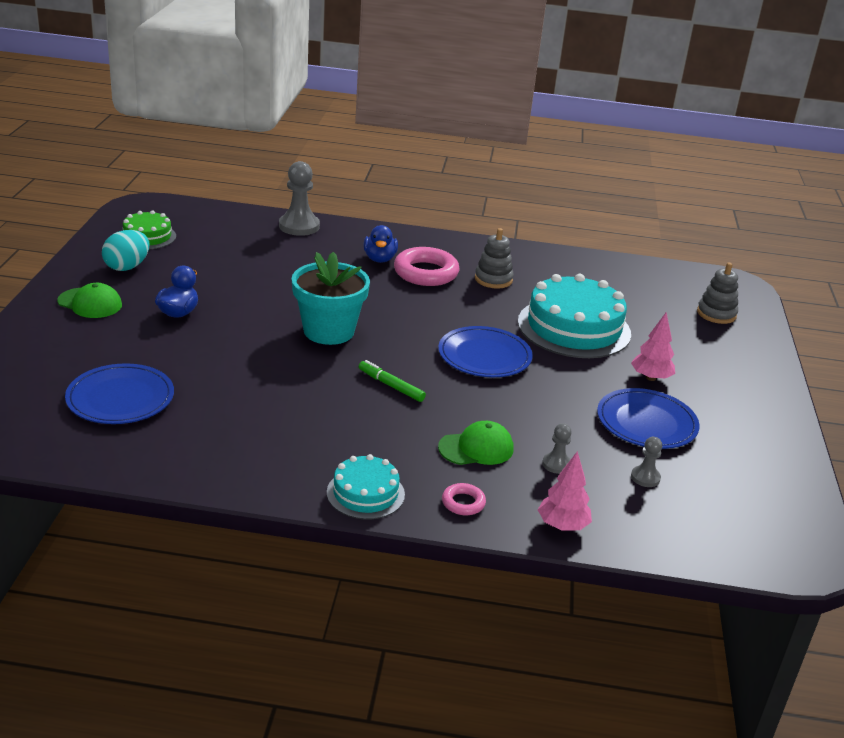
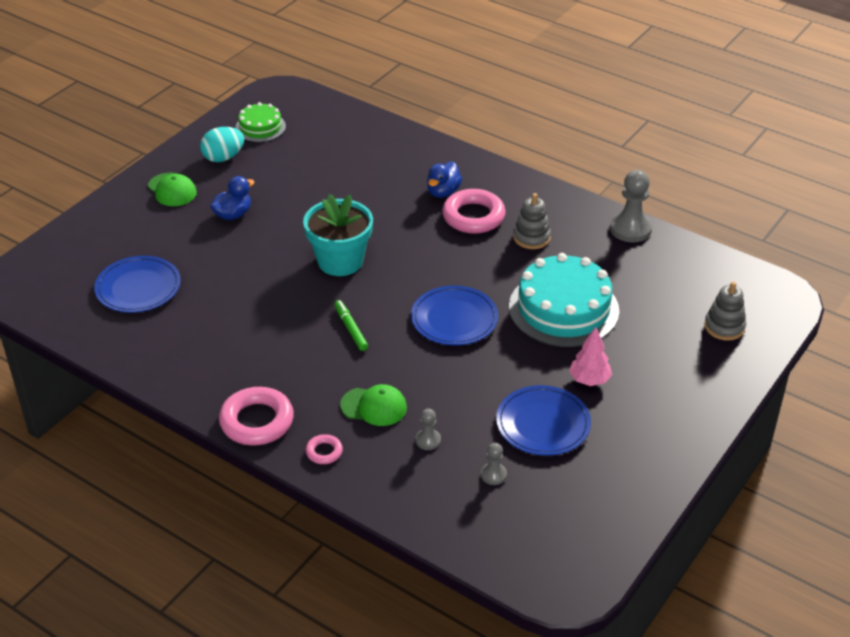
camera: 30 degrees right, 10 degrees up
grey pawn [279,161,320,236] -> grey pawn moved to [610,170,652,242]
turquoise cake [327,454,405,519] -> pink ring [219,387,294,446]
pink tree [538,451,592,530] -> none

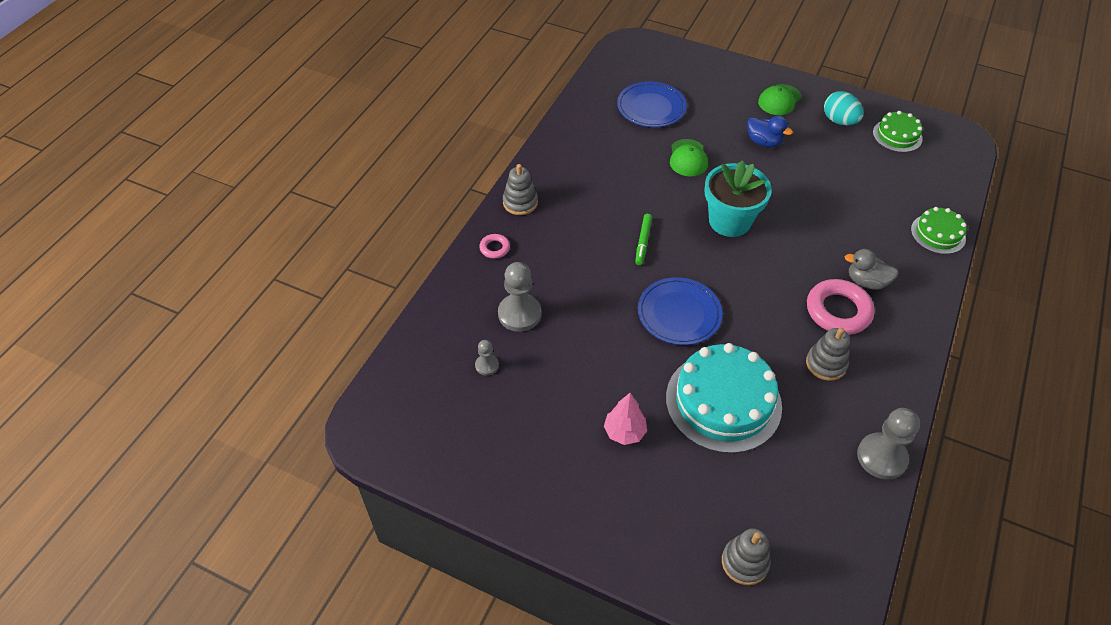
camera: 80 degrees right, 10 degrees up
pink ring [219,387,294,446] -> grey stacking toy [503,164,538,215]
green marker [334,300,368,351] -> green marker turned 135 degrees clockwise [635,214,652,265]
green cap [340,384,407,426] -> green cap moved to [670,139,708,177]
grey pawn [415,408,441,450] -> grey pawn [498,262,541,332], size x1.92
blue duck [427,161,462,198] -> grey duck [845,249,899,290]
blue plate [496,385,591,456] -> none
none -> green cake [911,207,967,254]

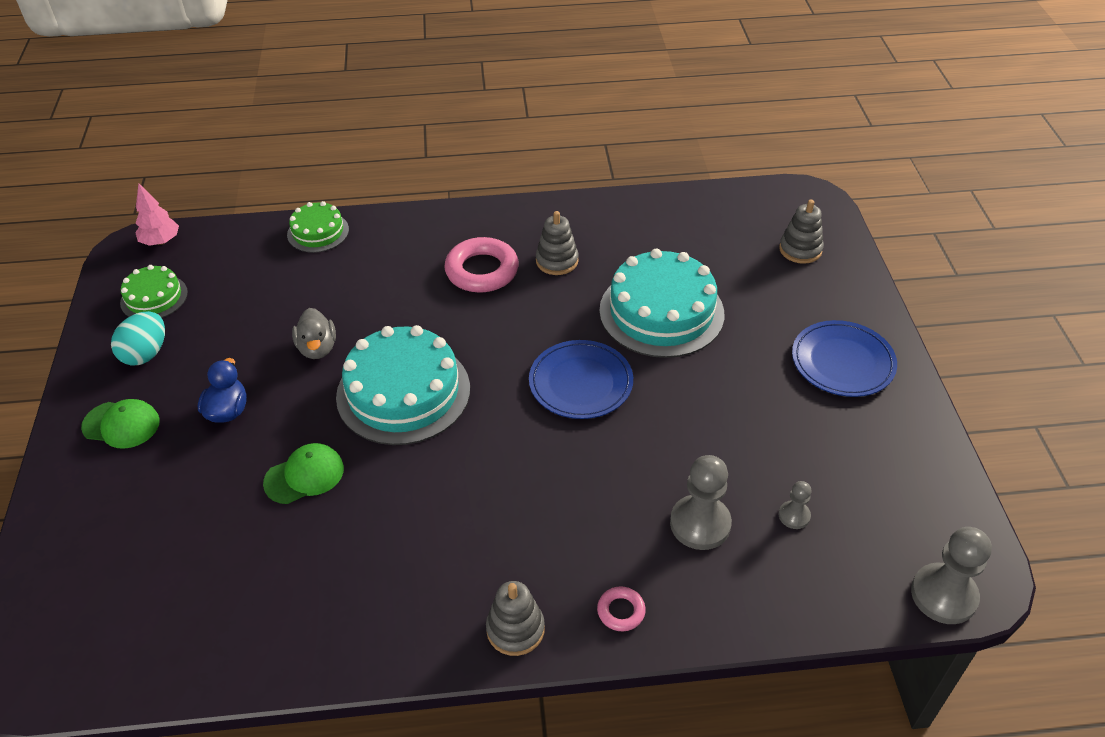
camera: 120 degrees left, 5 degrees down
pink tree [604,393,647,445] -> pink tree moved to [136,183,179,246]
blue plate [617,81,687,127] -> blue plate moved to [792,320,897,397]
green marker [635,214,652,265] -> none
turquoise flower pot [705,160,772,237] -> turquoise cake [336,325,470,445]
grey duck [845,249,899,290] -> grey duck moved to [292,308,336,359]
grey pawn [857,408,920,480] -> grey pawn moved to [911,527,992,624]

